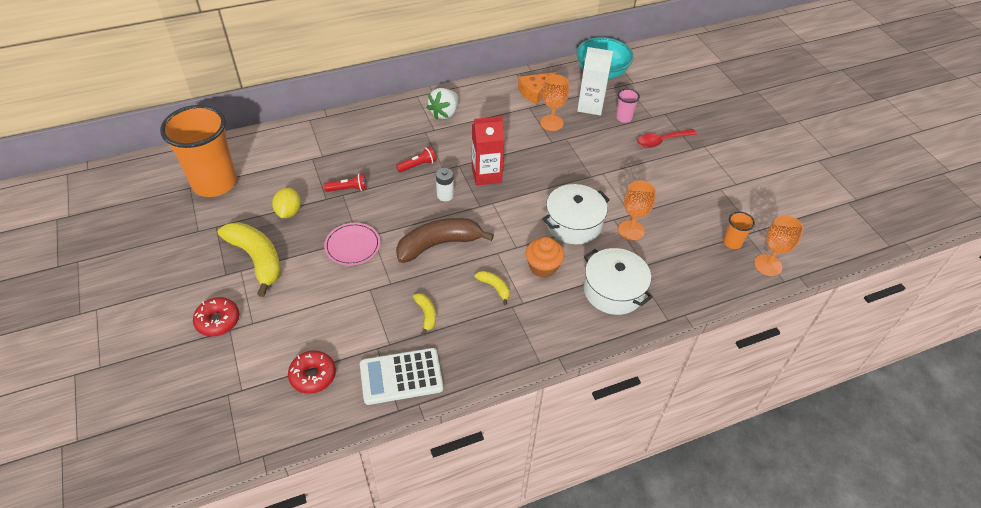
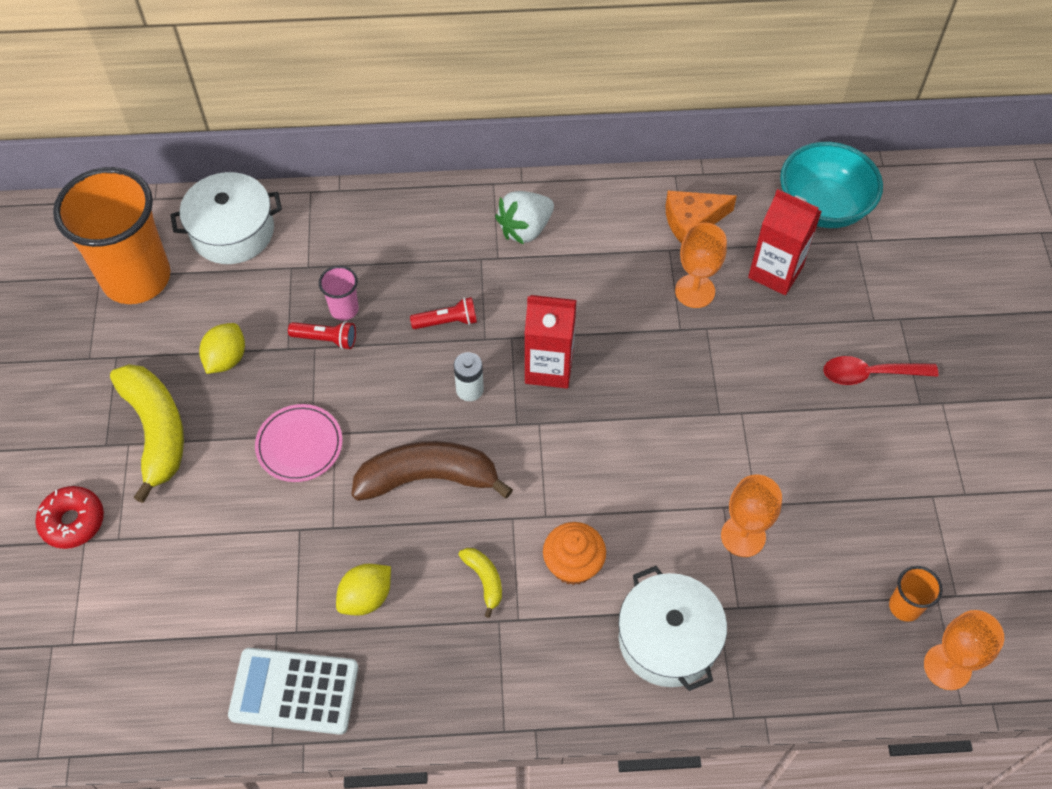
camera: 20 degrees right, 10 degrees up
red donut [288,350,336,394] -> none
yellow banana [413,293,436,335] -> yellow lemon [336,564,391,616]
white pot [542,184,610,244] -> white pot moved to [170,172,282,264]
white carton [577,47,613,115] -> red carton [748,189,822,295]
pink cup [616,89,640,123] -> pink cup moved to [319,266,359,320]

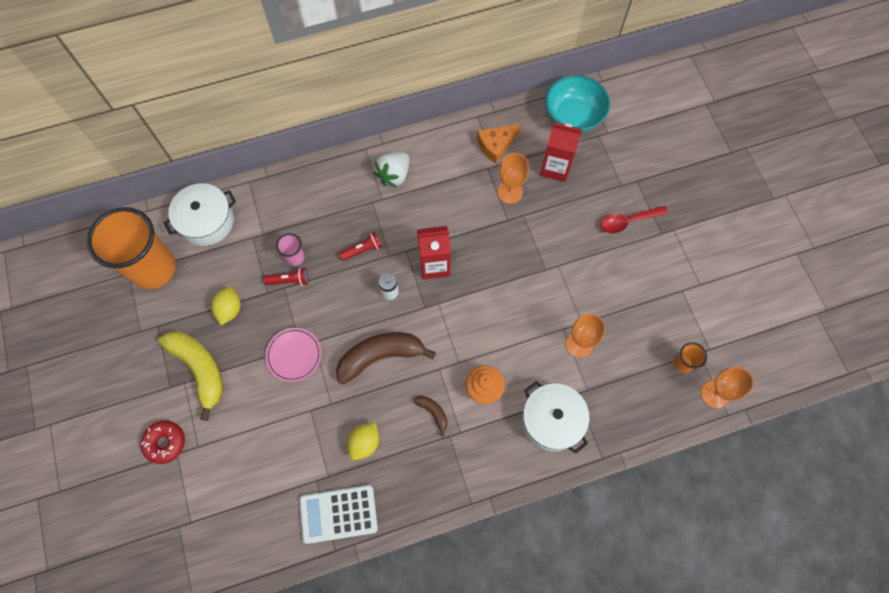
camera: 15 degrees left, 10 degrees up
yellow banana [459,548,502,618] -> brown banana [414,396,448,437]

